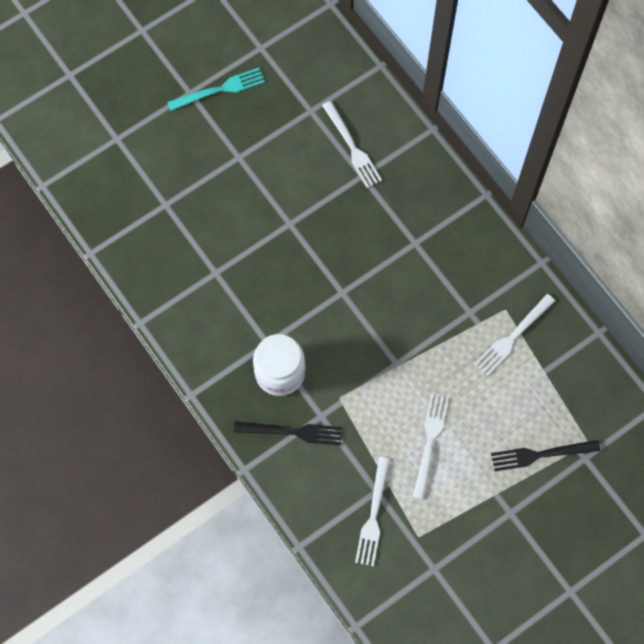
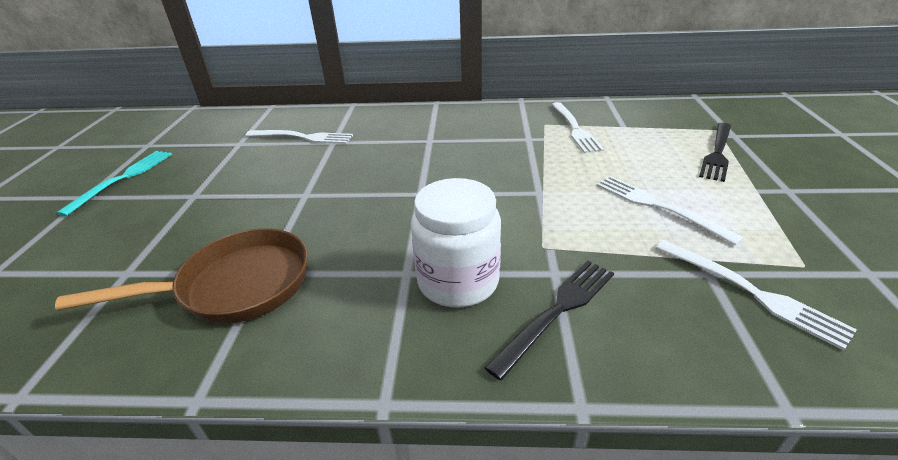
camera: 50 degrees left, 35 degrees down
none -> brown pan [55,228,308,324]

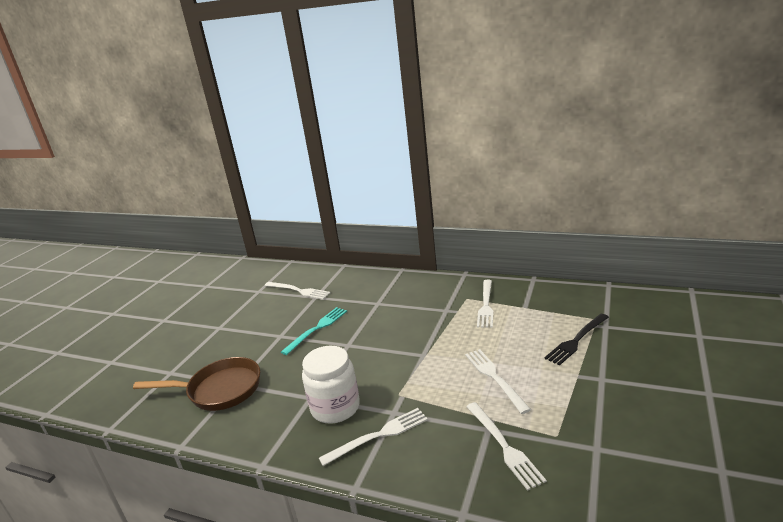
camera: 20 degrees right, 10 degrees down
turquoise fork [56,151,172,216] -> turquoise fork moved to [281,307,347,355]
black fork [484,261,614,380] -> white fork [319,408,428,466]

